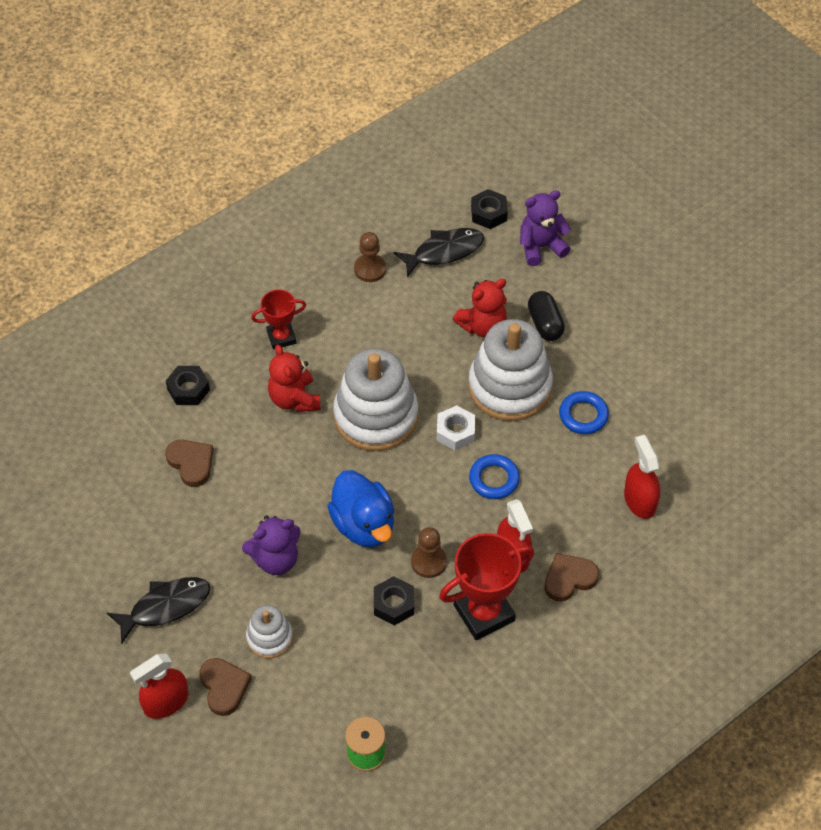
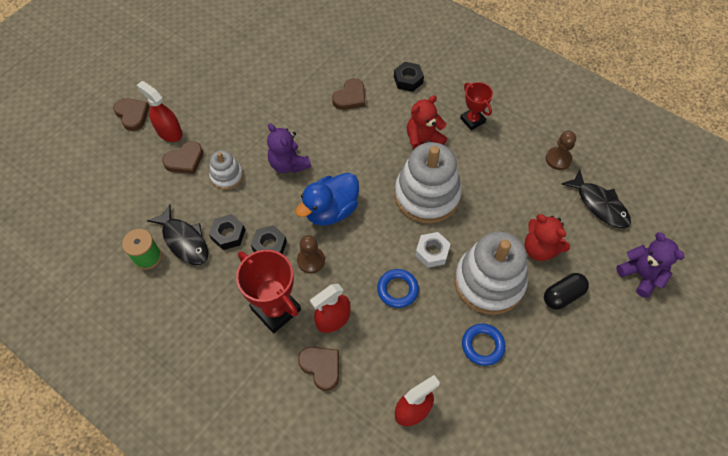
camera: 75 degrees right, 5 degrees up
black fish [107,577,210,644] -> black fish moved to [147,204,208,265]
black nut [471,189,508,229] -> black nut moved to [209,214,245,250]
none -> brown heart [113,98,150,131]

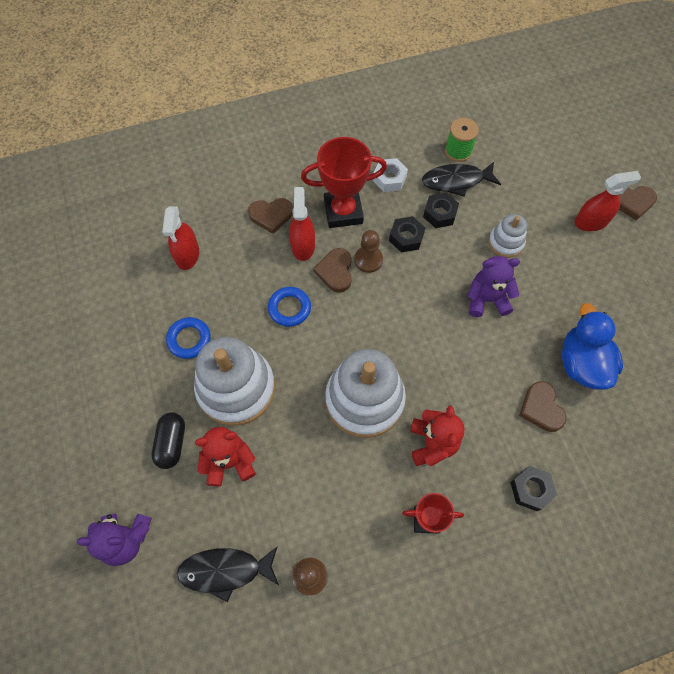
camera: 125 degrees right, 5 degrees up
brown heart [162,141,203,174] -> brown heart moved to [313,248,352,293]
blue duck [296,173,359,226] -> blue duck moved to [562,303,623,390]
white nut [415,232,451,268] -> white nut moved to [373,158,408,192]

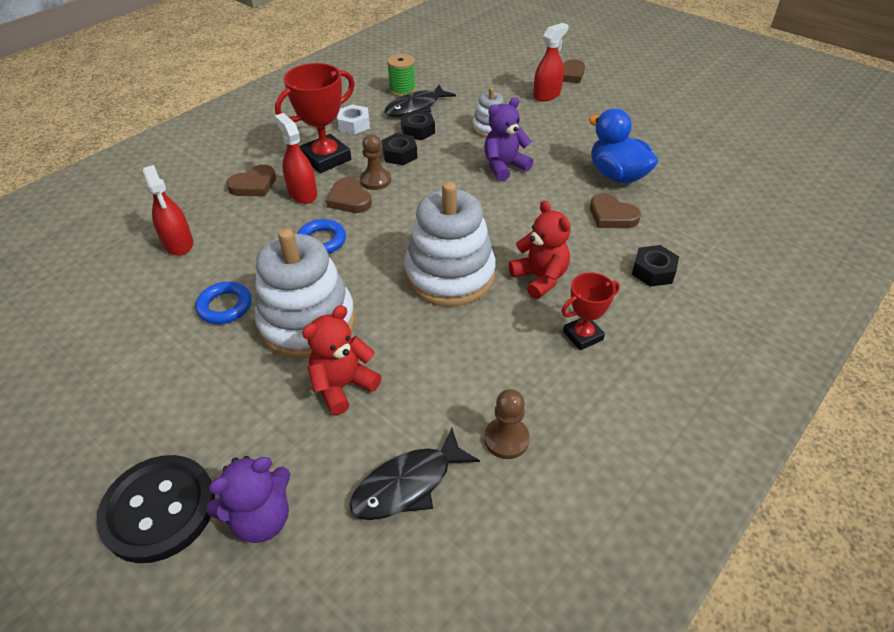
camera: 30 degrees left, 20 degrees down
black capsule [152,412,185,469] -> none
none -> black button [96,455,215,563]

